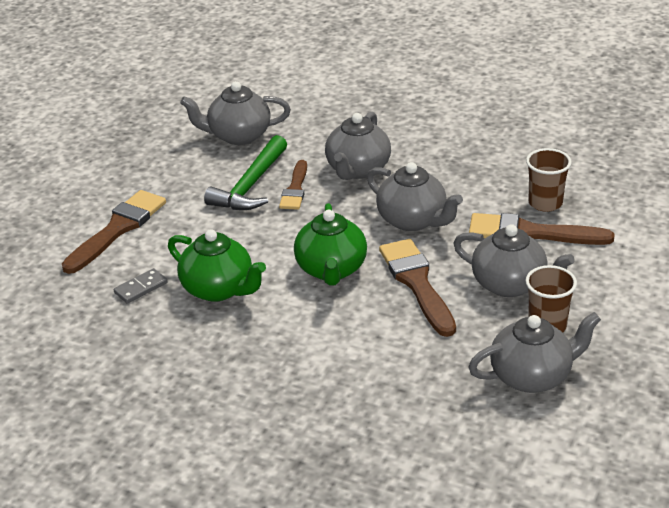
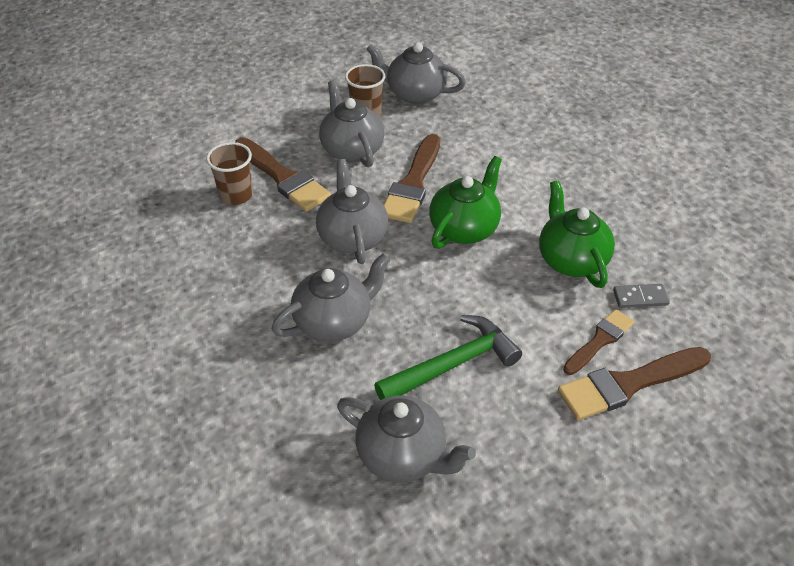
camera: 145 degrees left, 10 degrees up
brown brush [279,160,307,210] -> brown brush moved to [563,309,635,375]

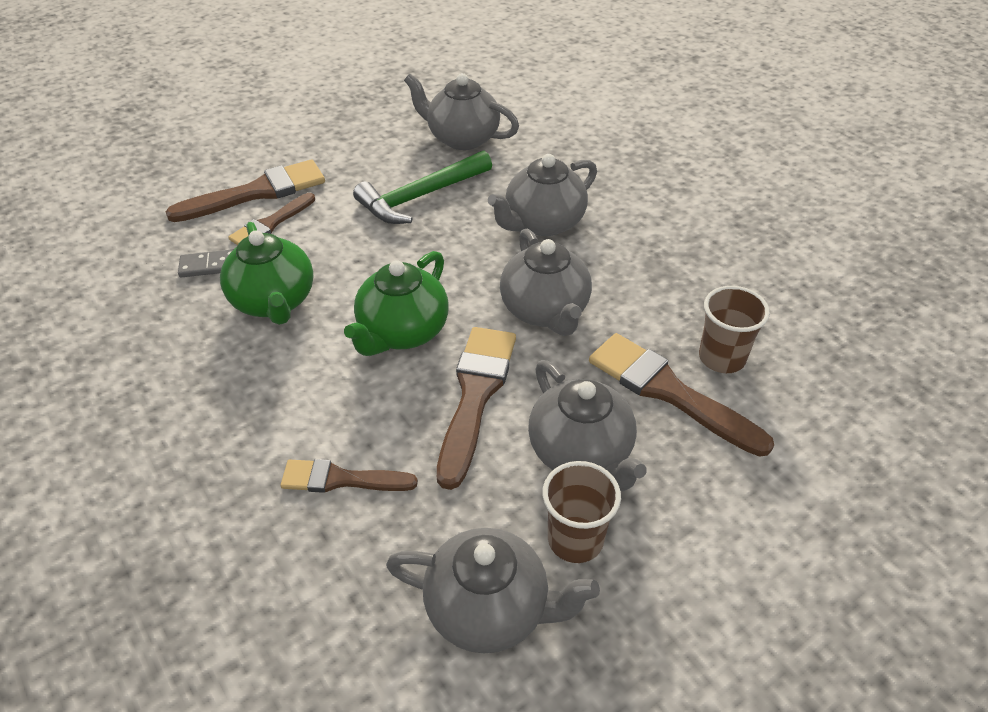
camera: 175 degrees right, 0 degrees up
none -> brown brush [280,459,418,493]

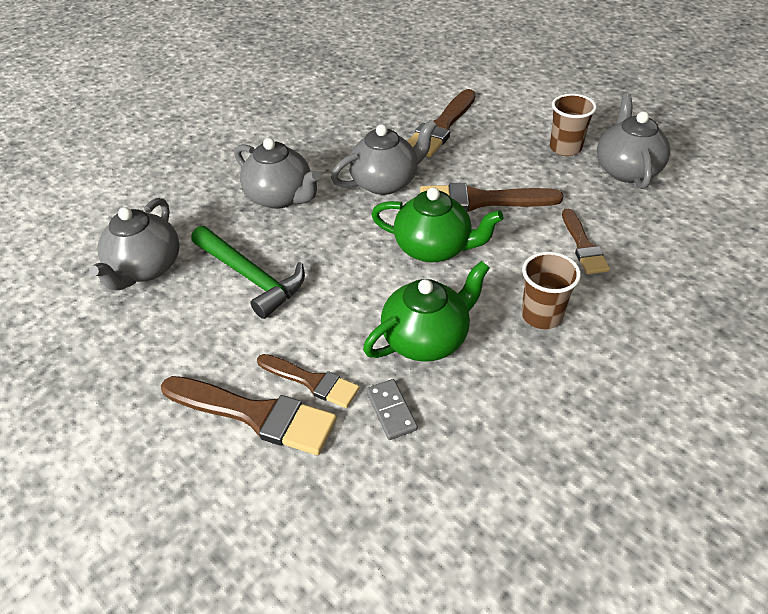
camera: 100 degrees left, 0 degrees up
brown brush [166,159,325,222] -> brown brush turned 150 degrees clockwise [161,376,337,455]
grey teapot [528,360,647,491] -> none
brown cup [699,286,770,373] -> brown cup moved to [521,252,581,329]

